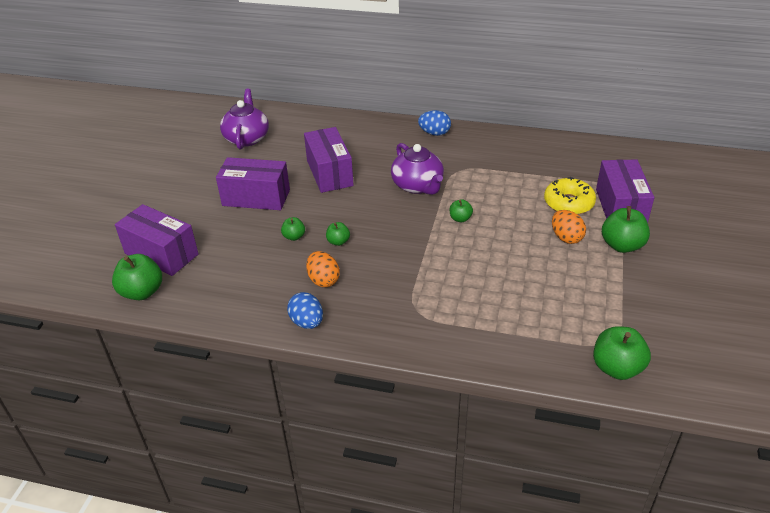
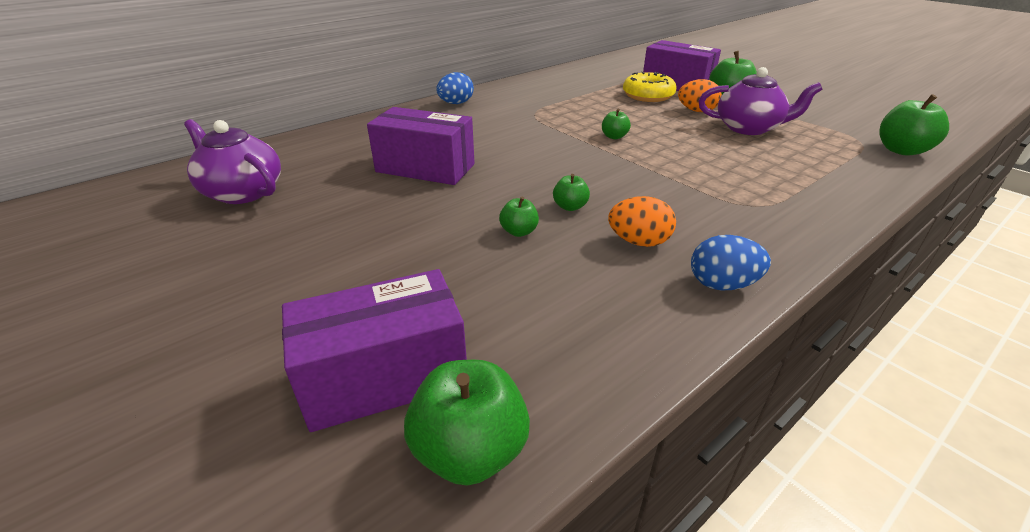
camera: 55 degrees left, 5 degrees down
purple box [216,157,290,210] -> none
purple teapot [391,143,444,195] -> purple teapot moved to [698,67,822,135]

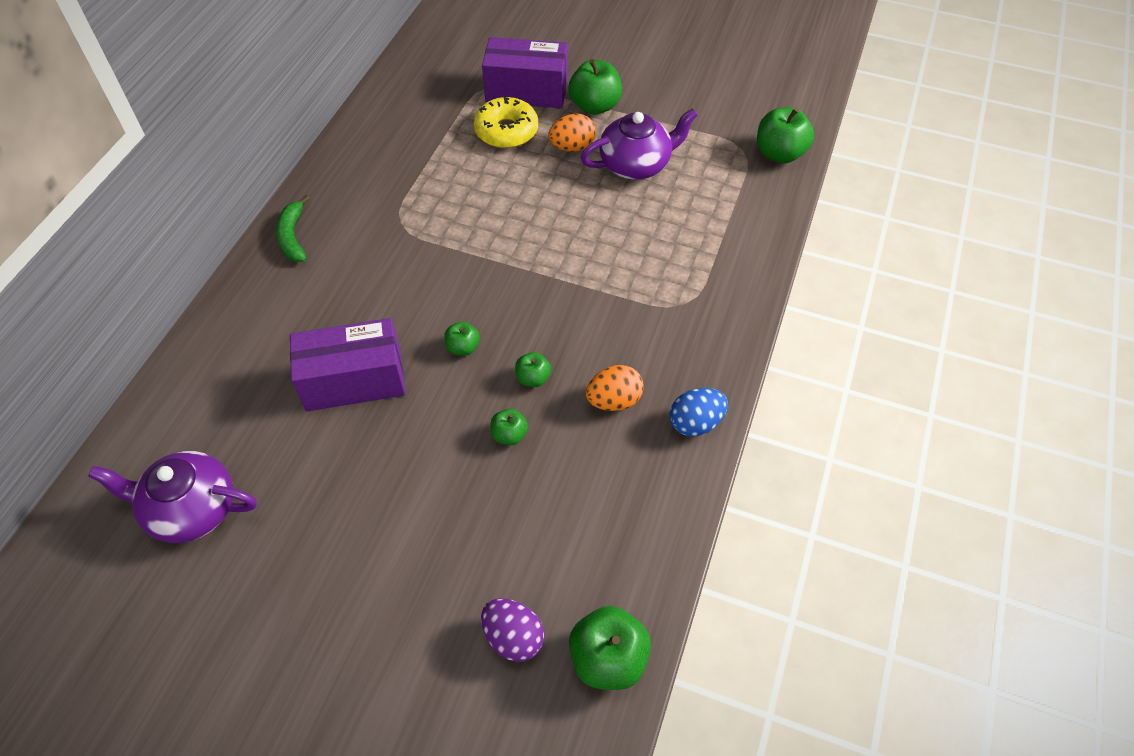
camera: 30 degrees left, 20 degrees up
purple box [282,269,467,432] -> purple egg [481,598,544,662]
blue egg [436,72,474,104] -> green banana [276,195,310,262]
green apple [602,109,631,139] -> green apple moved to [444,322,480,356]

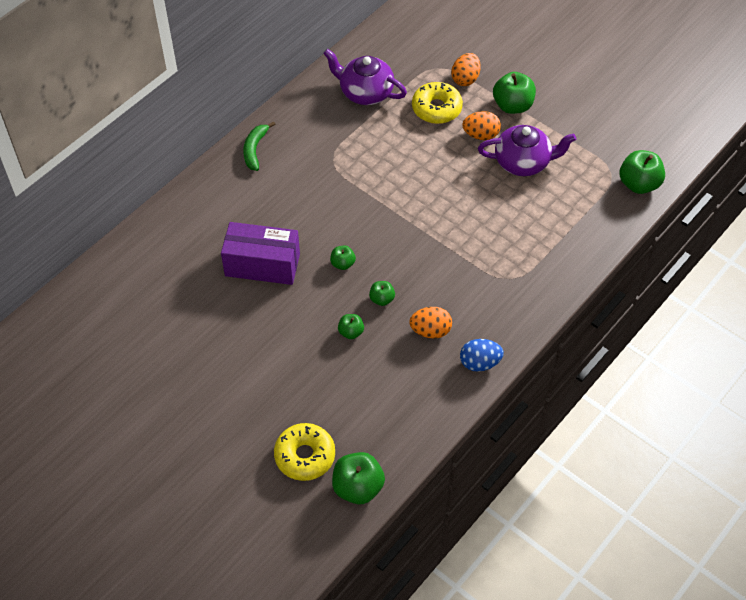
camera: 20 degrees right, 0 degrees up
purple teapot [88,451,257,543] -> purple teapot moved to [323,49,407,105]
purple egg [481,598,544,662] -> yellow donut [274,423,335,481]
purple box [482,37,568,108] -> orange egg [451,53,481,86]

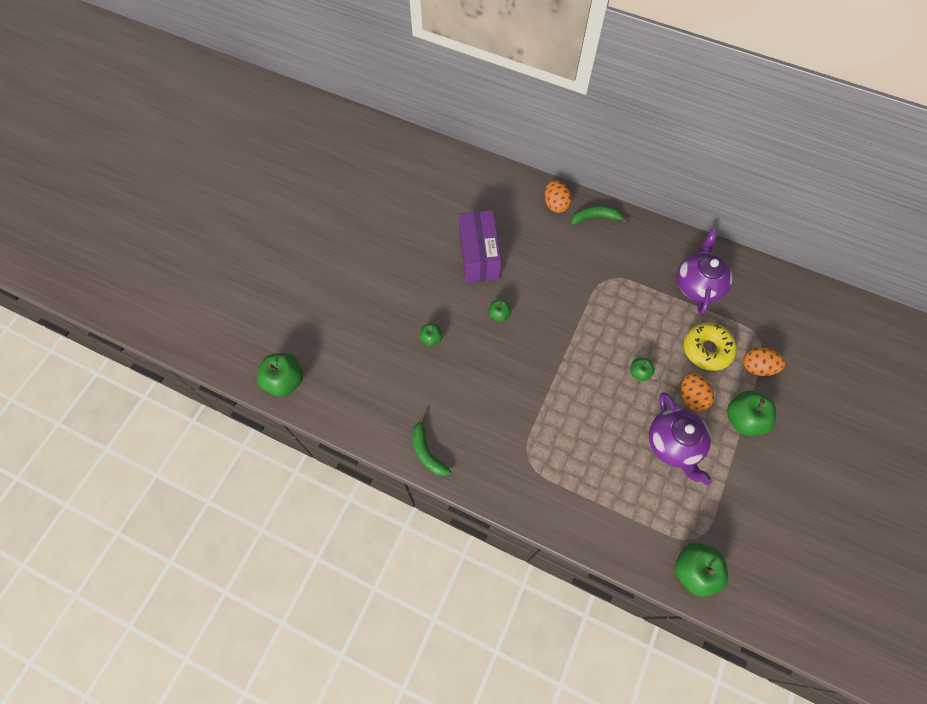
camera: 75 degrees right, 10 degrees up
yellow donut [274,423,335,481] -> none
green apple [369,281,395,306] -> green apple moved to [630,358,655,381]
orange egg [409,307,452,338] -> orange egg moved to [545,180,572,213]
blue egg [460,339,504,372] -> green banana [412,414,451,476]

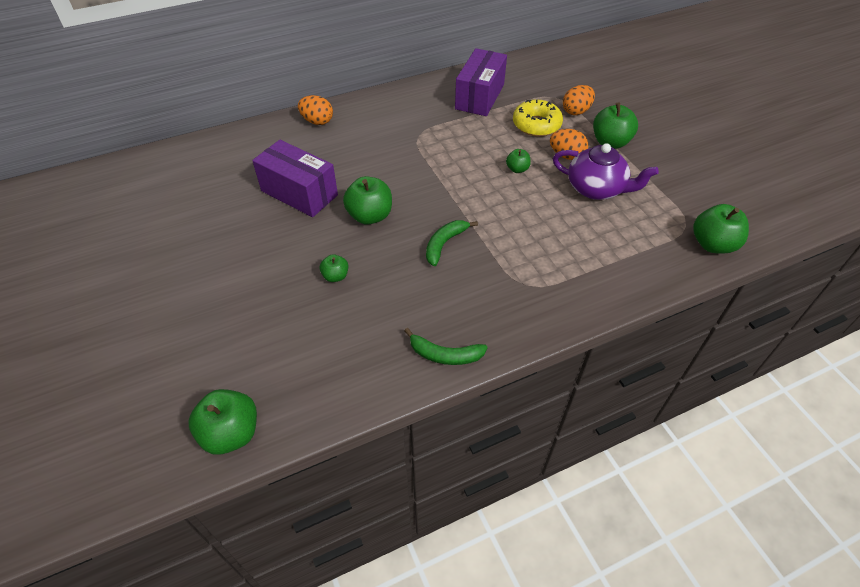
camera: 50 degrees left, 15 degrees down
green apple [489,300,511,322] -> green apple [343,176,392,225], size x1.84
green banana [571,206,628,225] -> green banana moved to [426,220,478,266]
purple teapot [677,228,733,315] -> purple box [455,48,507,116]

